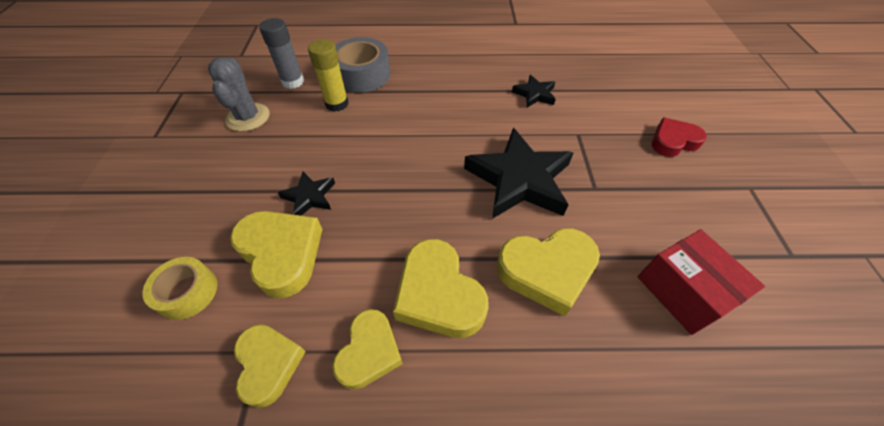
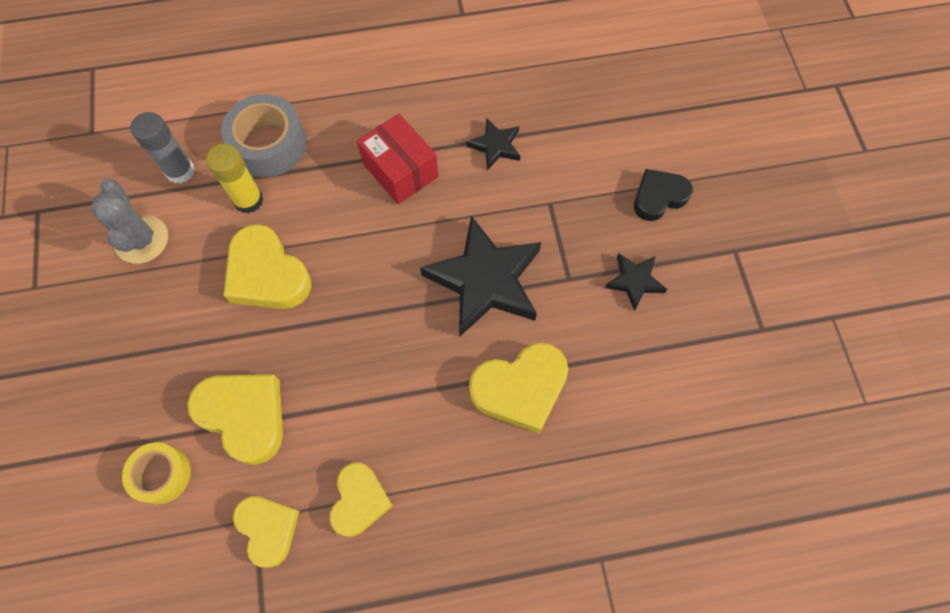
camera: 10 degrees left, 15 degrees up
black star [278,171,335,216] -> black star moved to [605,253,667,311]
yellow heart [393,239,489,338] -> yellow heart moved to [224,224,311,309]
red box [637,229,765,335] -> red box moved to [357,114,438,205]
red heart [652,117,707,157] -> black heart [634,169,693,221]

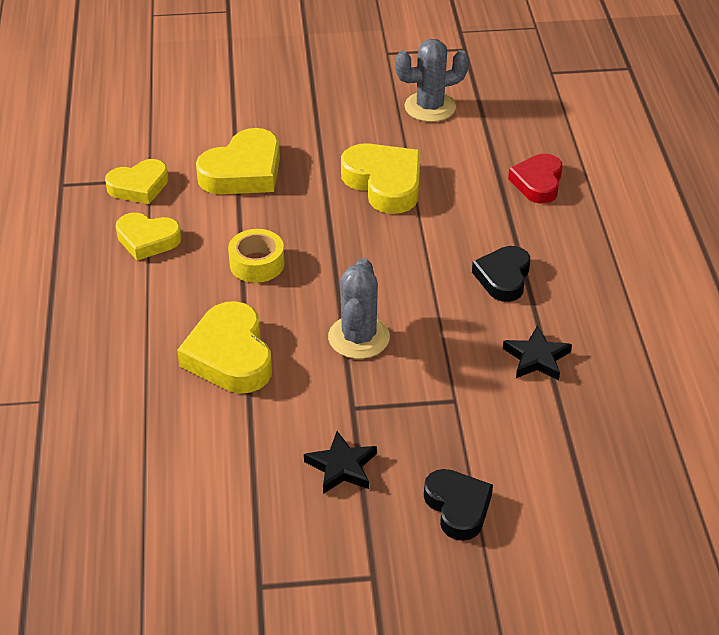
camera: 95 degrees right, 25 degrees down
yellow tape [122,443,191,504] -> yellow tape moved to [228,229,285,283]
grey glue stick [131,112,195,184] -> none
yellow glue stick [206,143,264,214] -> none
grey tape [221,94,306,177] -> red heart [508,154,562,204]
yellow heart [224,224,311,309] -> yellow heart turned 90 degrees clockwise [341,143,421,214]
red box [357,114,438,205] -> black heart [472,246,530,302]
black star [420,216,541,336] -> grey cactus [328,258,390,359]

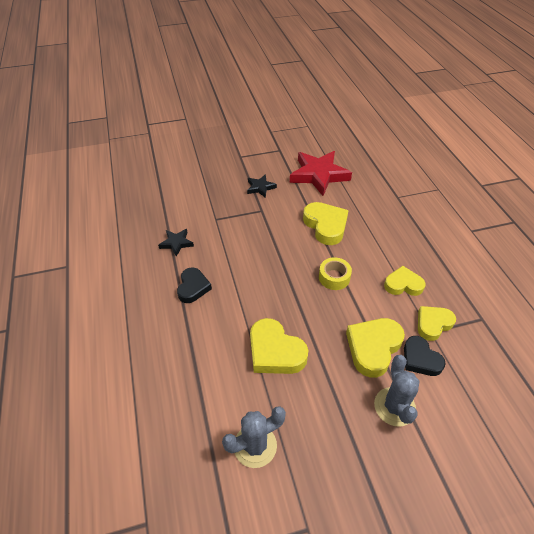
camera: 170 degrees right, 5 degrees up
grey cactus [328,258,390,359] -> grey cactus moved to [374,355,420,427]
black heart [424,469,493,541] -> black heart moved to [404,336,446,376]
red heart [508,154,562,204] -> none
none -> red star [290,151,352,196]

